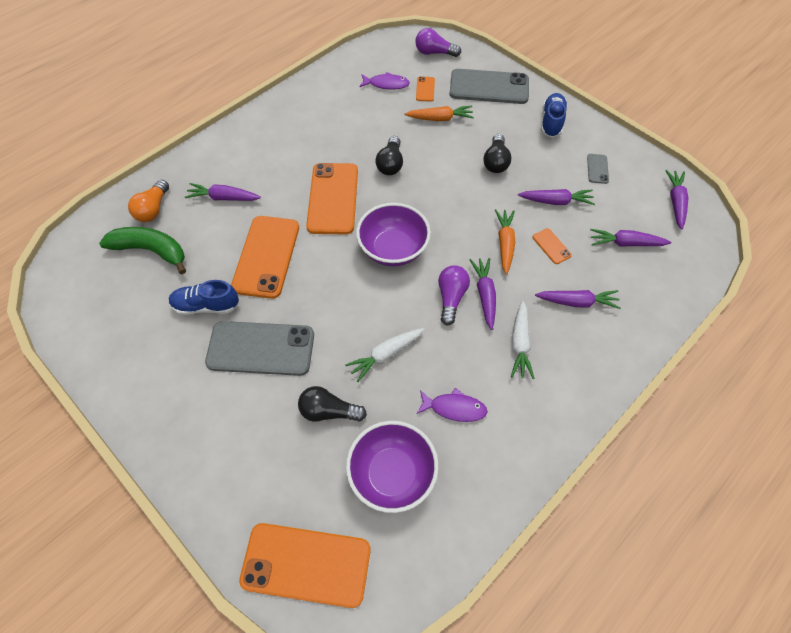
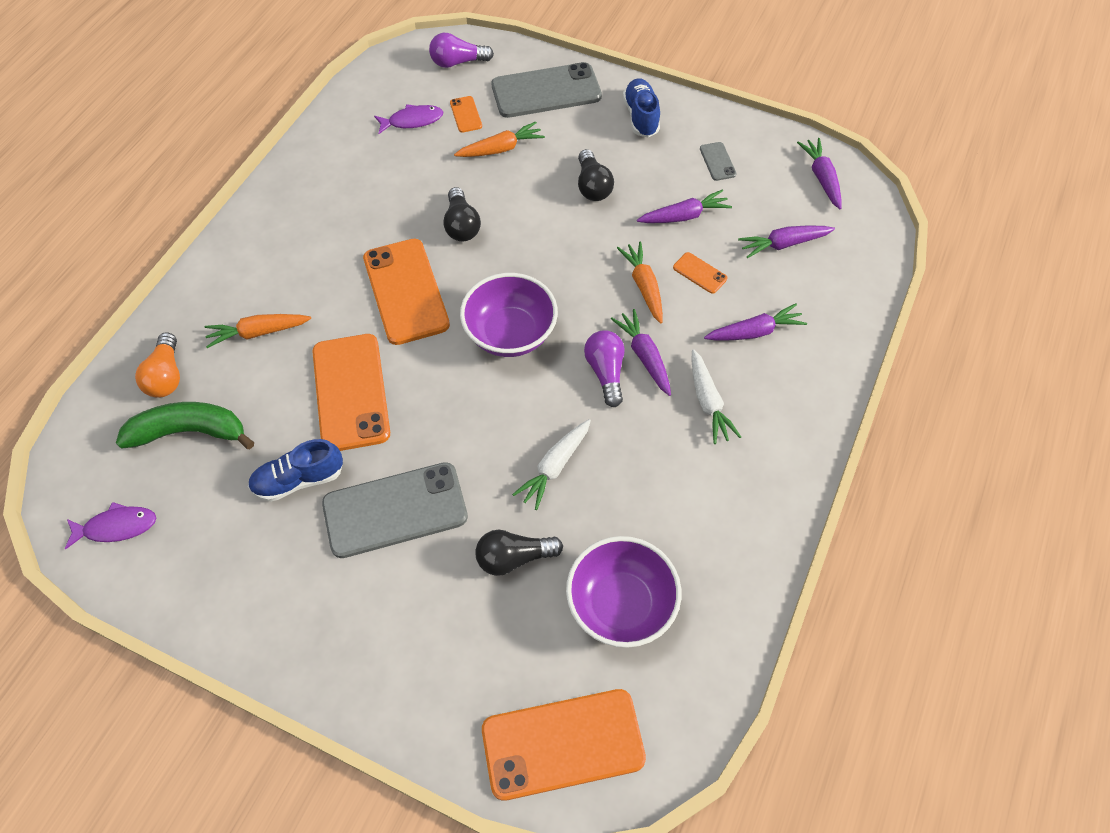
camera: 20 degrees left, 0 degrees up
purple carrot [185,183,261,201] -> orange carrot [205,314,311,348]
purple fish [417,388,488,422] -> purple fish moved to [65,502,156,549]

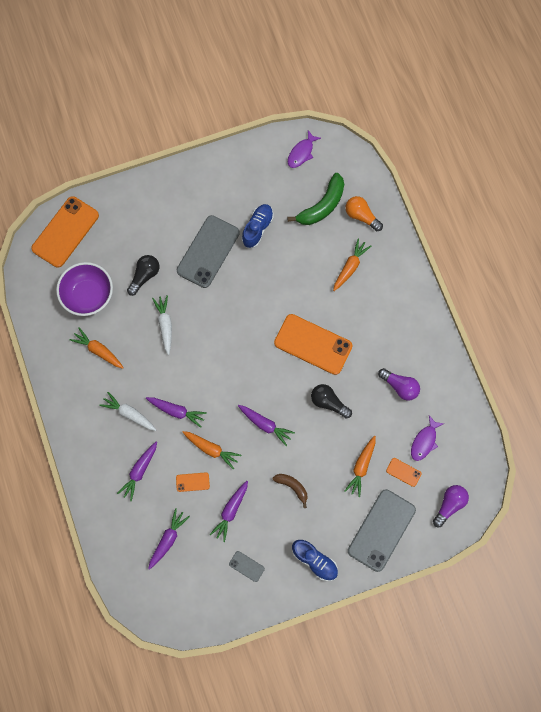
camera: 135 degrees right, 15 degrees up
orange phone [312,334,390,451] -> none
purple bowl [460,273,558,357] -> none
black light bulb [578,149,614,201] -> brown banana [272,474,307,508]
purple light bulb [584,330,625,407] -> purple light bulb moved to [378,368,420,401]
purple carrot [797,138,842,210] -> purple carrot moved to [238,405,295,446]
none -> orange carrot [70,328,124,369]

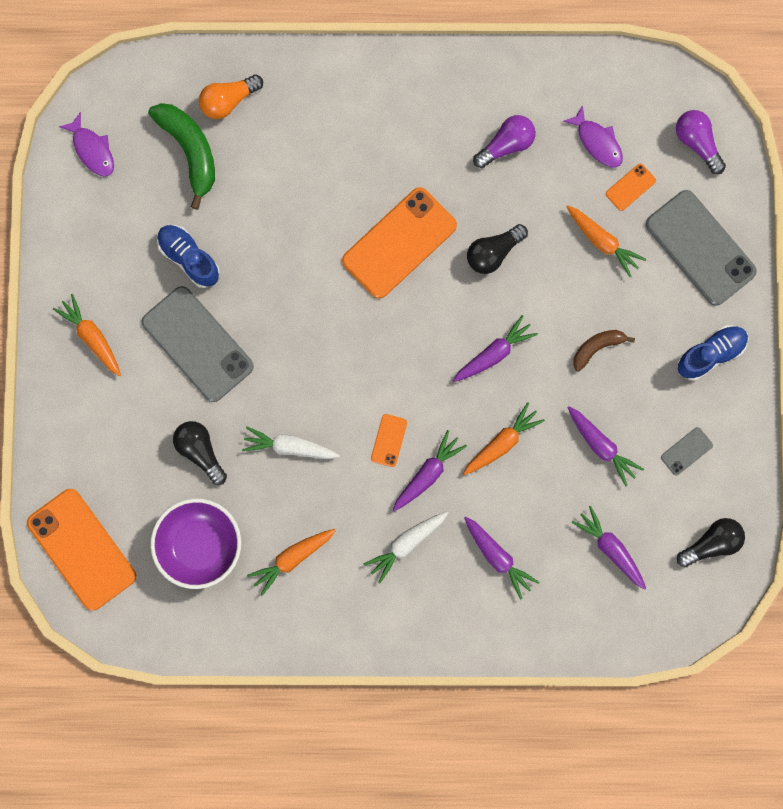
camera: 70 degrees left, 5 degrees up
orange phone [176,472,210,492] -> orange phone moved to [371,414,407,467]
orange carrot [333,238,371,291] -> orange carrot moved to [53,294,121,376]
none -> black light bulb [677,518,745,567]

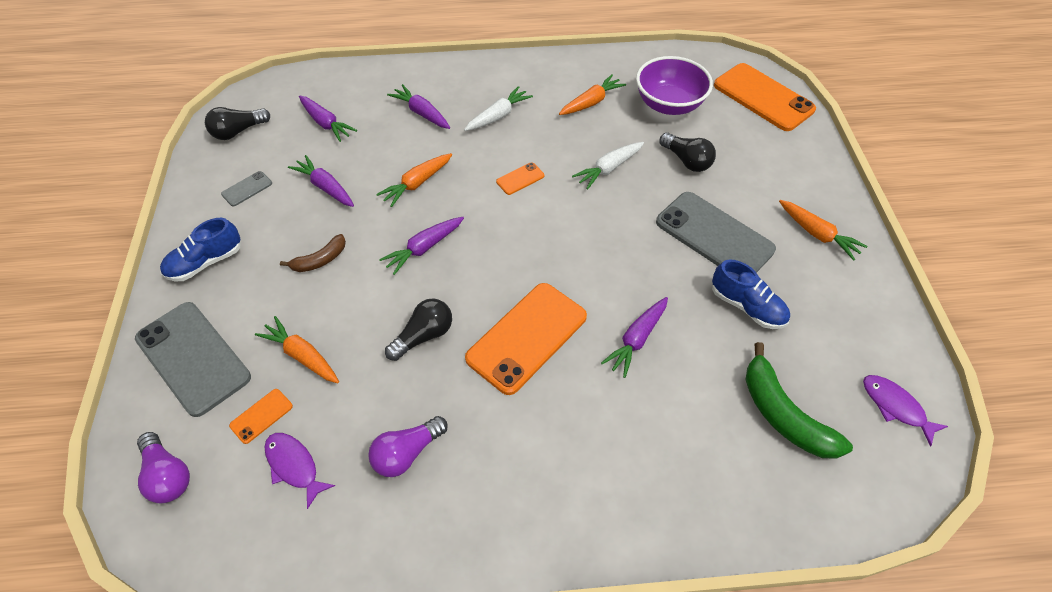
camera: 175 degrees right, 25 degrees down
orange light bulb [199,74,263,119] -> none
white carrot [242,427,340,459] -> white carrot turned 135 degrees clockwise [572,142,644,189]
orange phone [371,414,407,467] -> orange phone turned 45 degrees clockwise [496,162,544,195]
purple carrot [393,430,467,511] -> purple carrot moved to [601,297,668,378]

